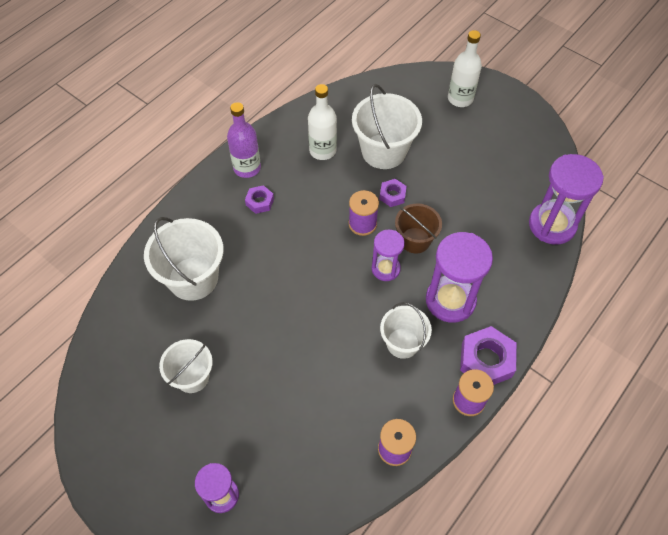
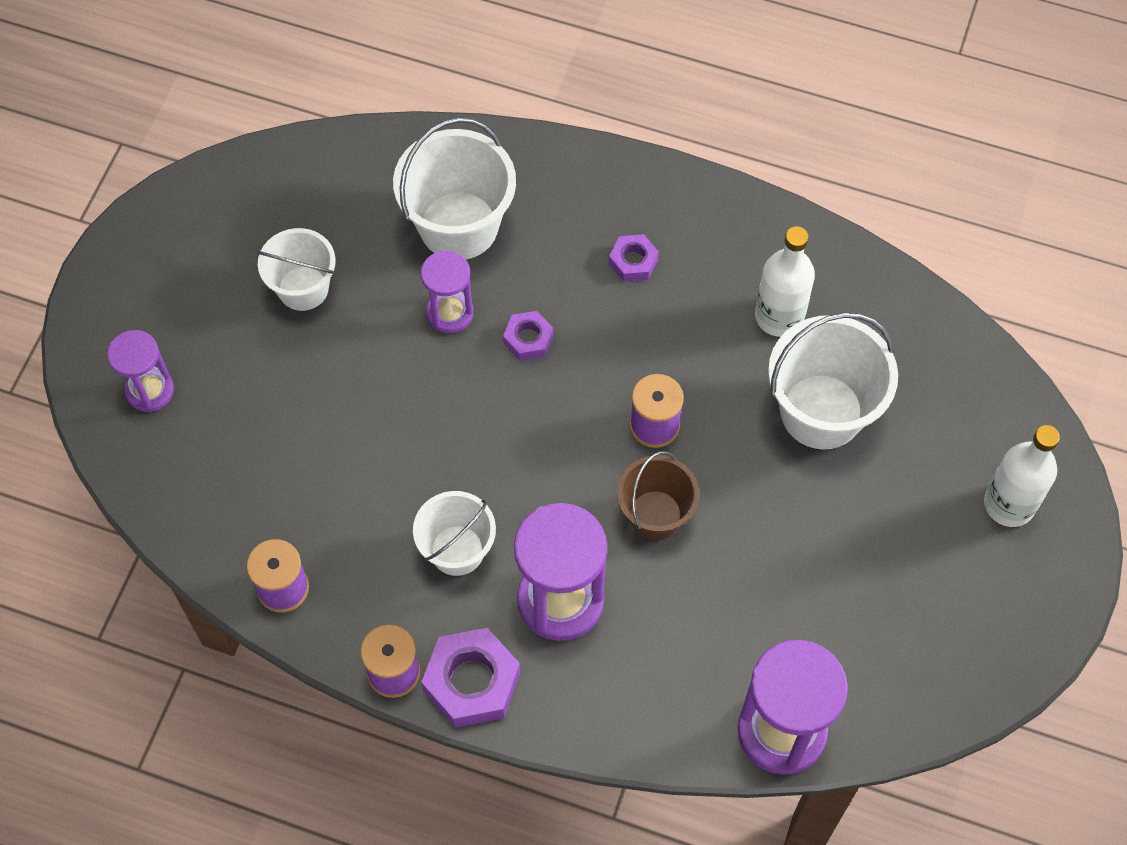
camera: 70 degrees right, 5 degrees up
purple bottle [227,102,261,178] -> none
purple hourglass [372,229,405,281] -> purple hourglass moved to [421,251,474,333]
purple nut [379,179,407,207] -> purple nut moved to [503,311,553,361]

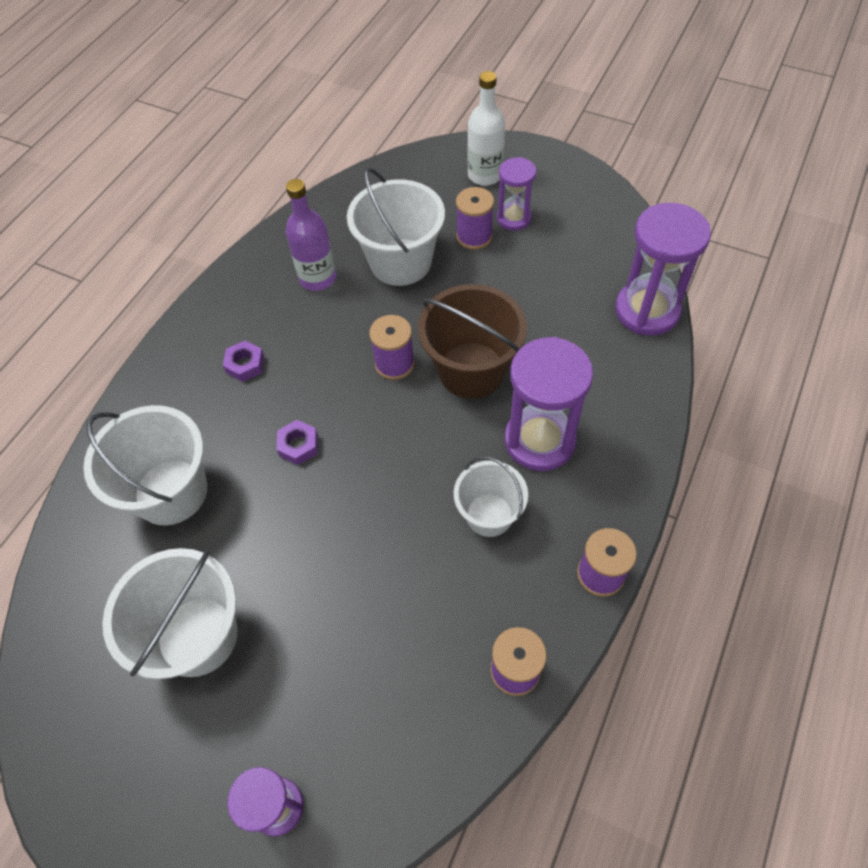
camera: 80 degrees left, 5 degrees down
white bucket [257,228,336,311] -> white bucket [102,548,238,679], size x1.59
purple hourglass [421,251,474,333] -> purple hourglass moved to [497,157,536,231]
purple nut [421,628,520,728] -> none
brown bucket [617,451,699,540] -> brown bucket [418,284,527,399], size x1.59
white bottle [755,226,815,337] -> purple bottle [286,179,336,291]
none -> purple spool [456,187,494,250]

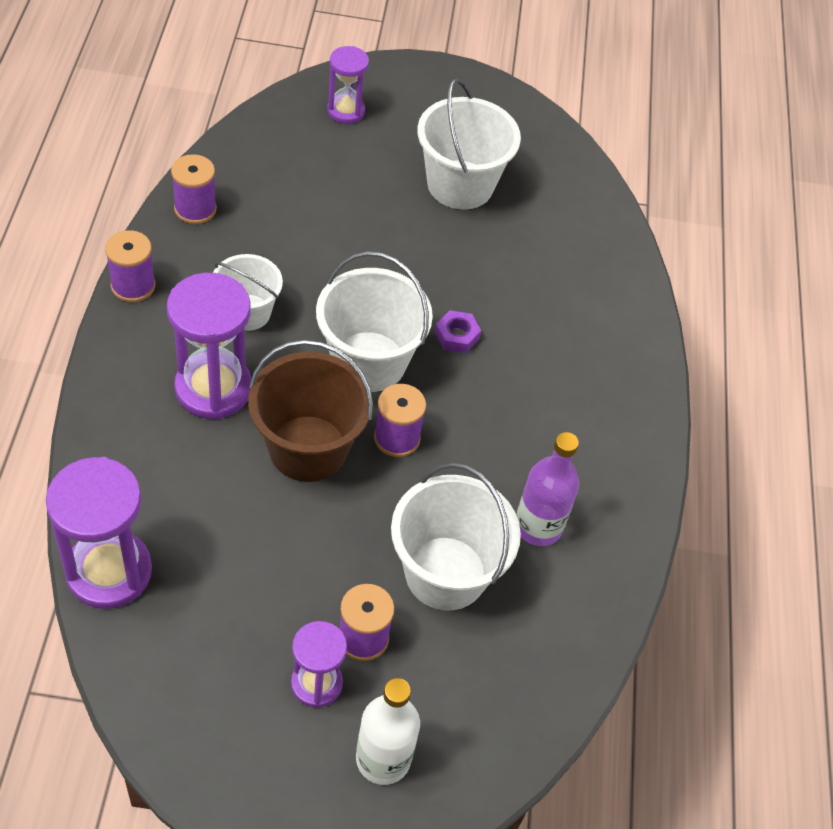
camera: 150 degrees right, 5 degrees down
white bucket [83,405,207,525] -> white bucket moved to [316,251,433,392]
purple nut [223,341,264,382] -> none

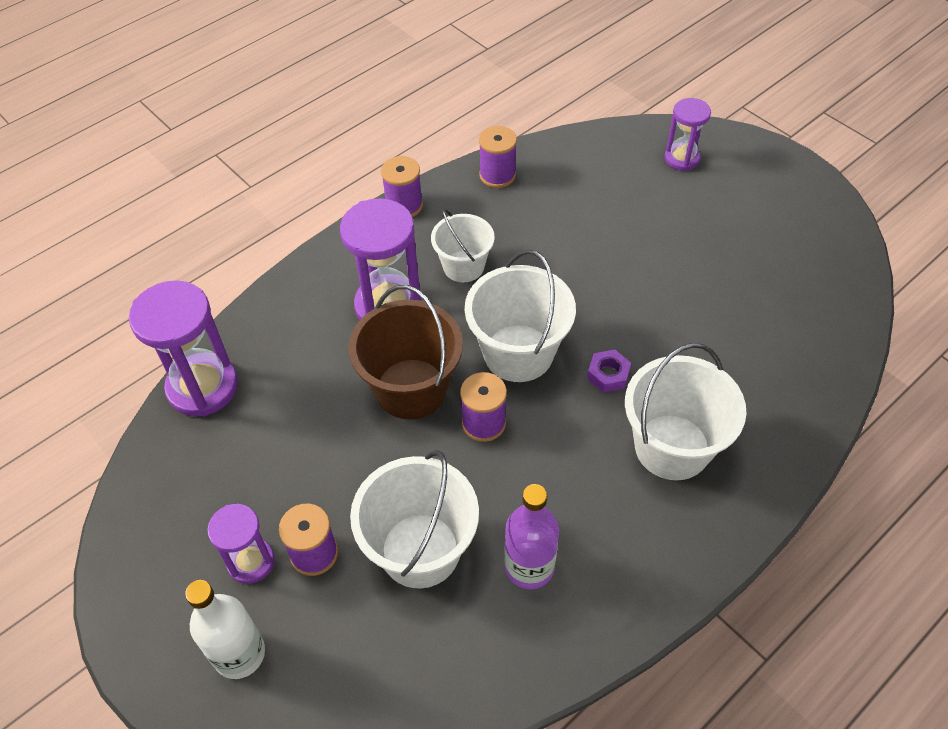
camera: 50 degrees right, 0 degrees up
white bucket [417,79,521,210] -> white bucket moved to [625,343,746,480]

